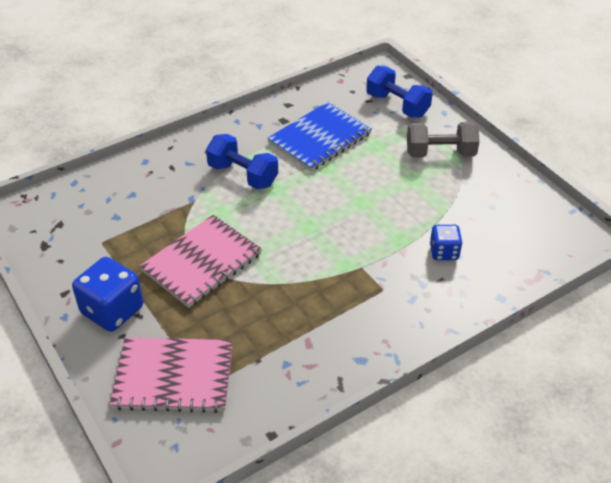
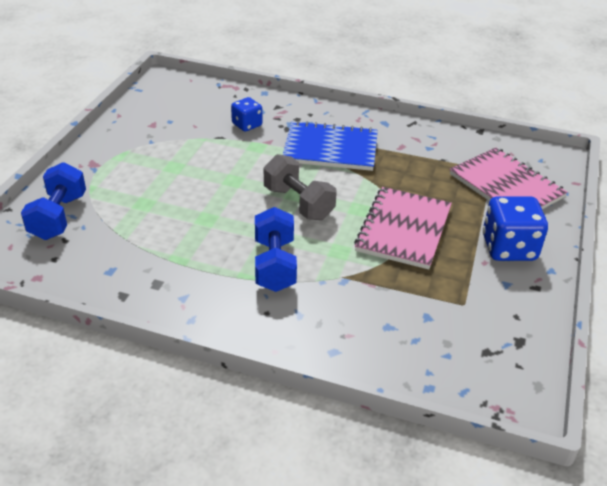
camera: 130 degrees left, 5 degrees down
pink notebook [140,215,262,308] -> pink notebook turned 75 degrees counterclockwise [354,187,452,269]
blue notebook [268,102,372,171] -> blue notebook moved to [283,121,378,171]
grey dumbbell [407,122,480,158] -> grey dumbbell moved to [264,154,337,220]

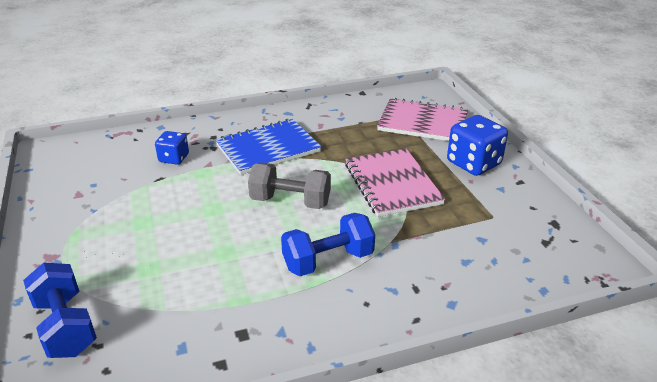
camera: 35 degrees left, 5 degrees down
blue dumbbell [255,207,297,292] -> blue dumbbell turned 75 degrees counterclockwise [281,213,375,276]

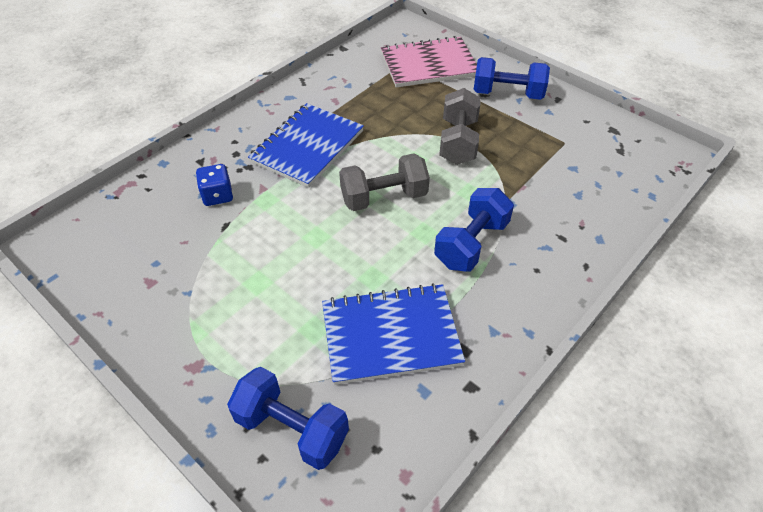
camera: 30 degrees left, 15 degrees up
pink notebook [345,149,445,217] -> grey dumbbell [439,88,481,165]
blue dice [447,115,508,176] -> blue dumbbell [474,57,550,100]
none -> blue notebook [322,283,465,385]

